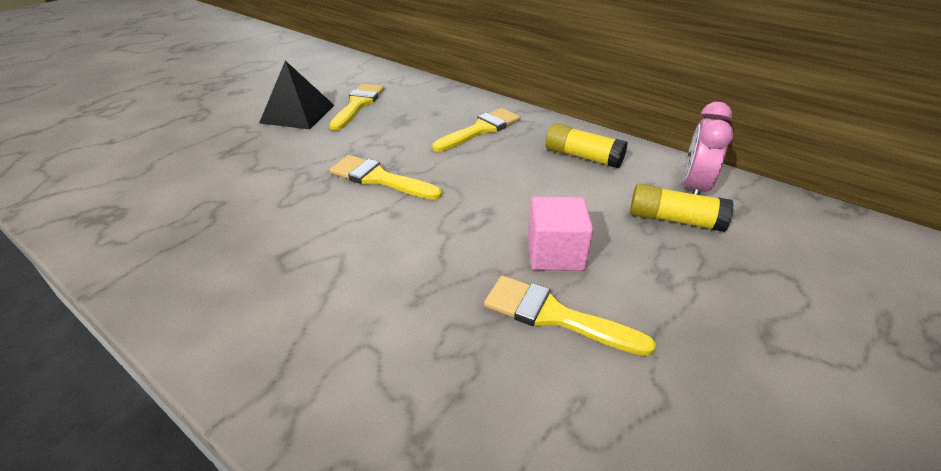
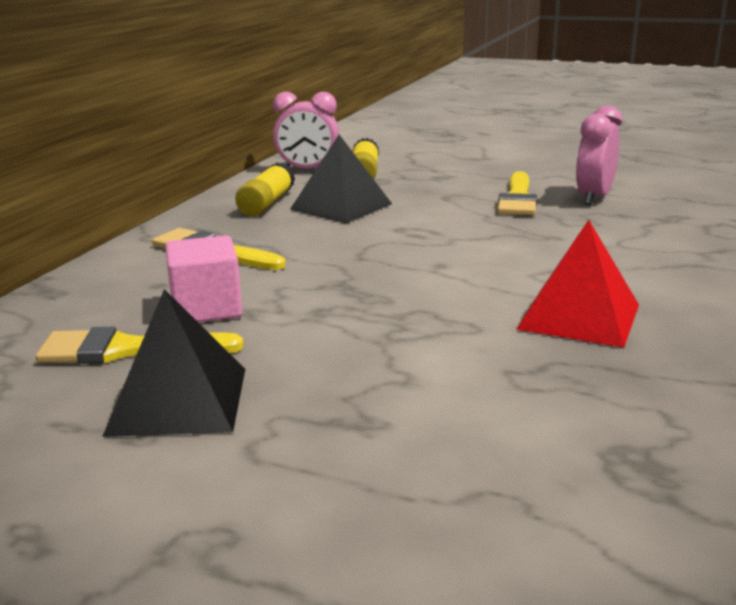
camera: 105 degrees left, 15 degrees down
yellow brush [330,155,442,200] -> none
pink cube [528,197,594,271] -> pink cube moved to [165,235,242,322]
none -> black pyramid [290,135,392,223]
none -> red pyramid [516,220,639,348]
none -> pink clock [576,105,622,205]

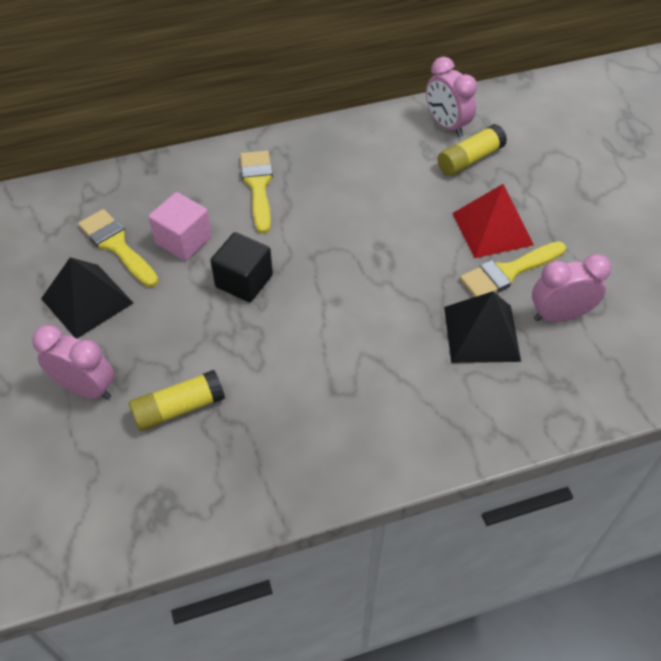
camera: 50 degrees right, 30 degrees up
yellow glue stick [235,162,295,217] -> yellow glue stick moved to [129,370,225,431]
black pyramid [290,135,392,223] -> black pyramid moved to [444,291,521,363]
red pyramid [516,220,639,348] -> red pyramid moved to [452,184,534,258]
none -> pink clock [32,325,114,400]
none -> black cube [210,232,273,303]

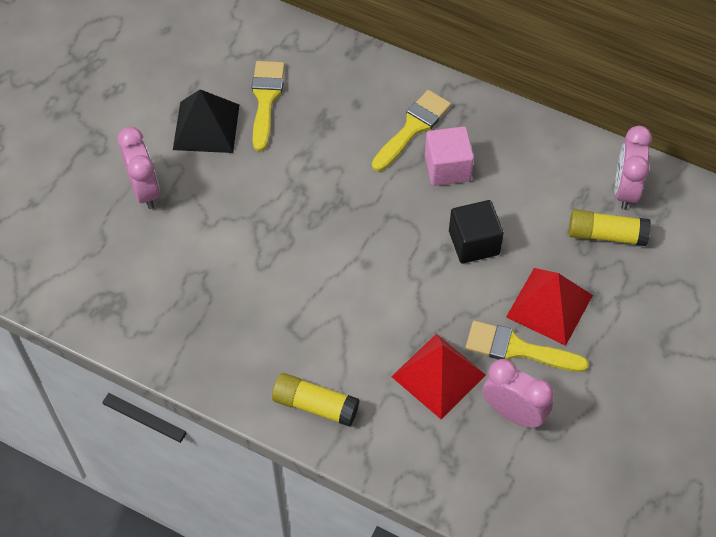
camera: 45 degrees right, 5 degrees up
yellow glue stick [129,370,225,431] -> yellow glue stick moved to [272,373,360,427]
pink cube [148,192,212,261] -> pink cube moved to [425,126,474,186]
black cube [210,232,273,303] -> black cube moved to [449,200,504,263]
black pyramid [444,291,521,363] -> red pyramid [391,334,486,420]

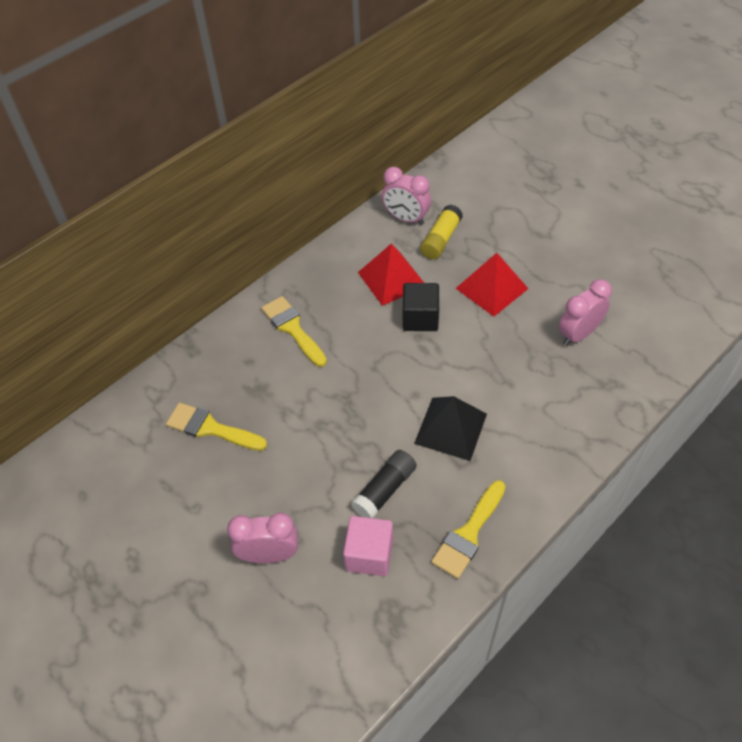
camera: 70 degrees left, 5 degrees down
black pyramid [173,89,239,153] -> black pyramid moved to [414,396,487,461]
yellow glue stick [272,373,360,427] -> none
red pyramid [391,334,486,420] -> red pyramid moved to [358,243,424,306]
pink cube [425,126,474,186] -> pink cube moved to [343,516,393,576]
yellow brush [465,321,589,372] -> yellow brush moved to [431,480,506,579]
none -> black glue stick [351,450,417,518]

